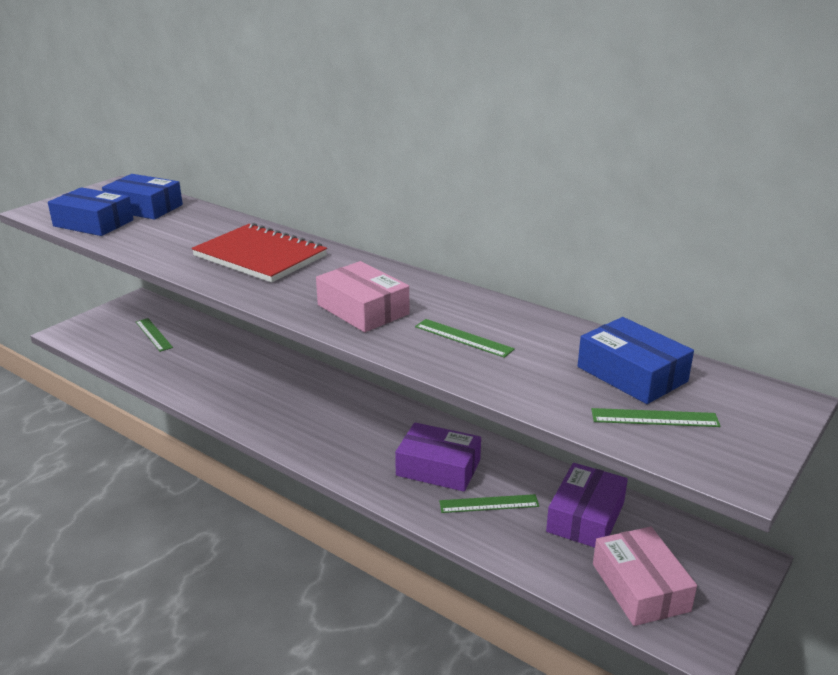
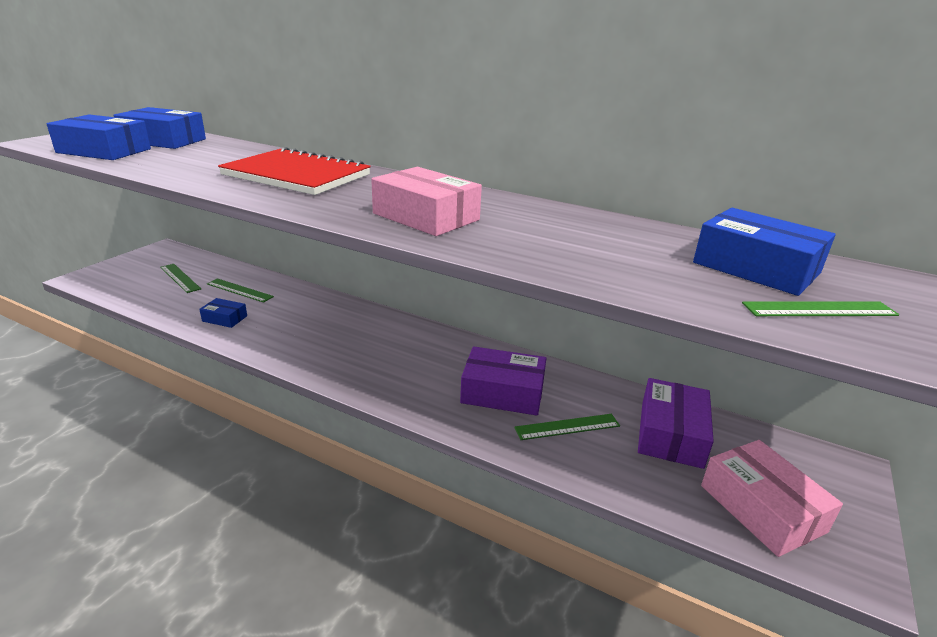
camera: 10 degrees left, 0 degrees up
green ruler [415,319,515,358] -> green ruler moved to [207,279,274,303]
none -> blue box [199,298,247,328]

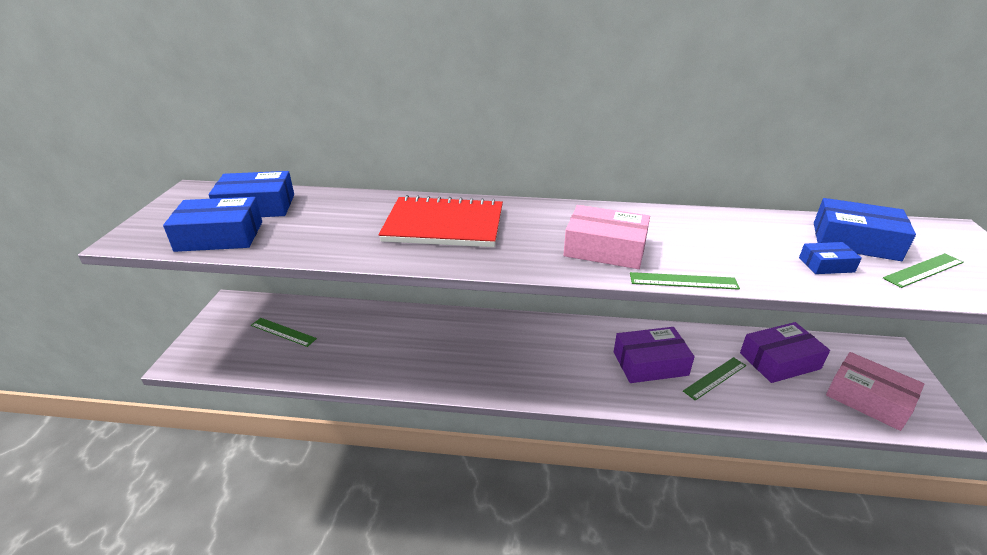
camera: 20 degrees left, 5 degrees up
blue box [199,298,247,328] -> blue box moved to [799,242,862,274]
green ruler [207,279,274,303] -> green ruler moved to [630,272,740,290]
purple box [638,378,714,469] -> purple box turned 75 degrees clockwise [740,322,830,383]

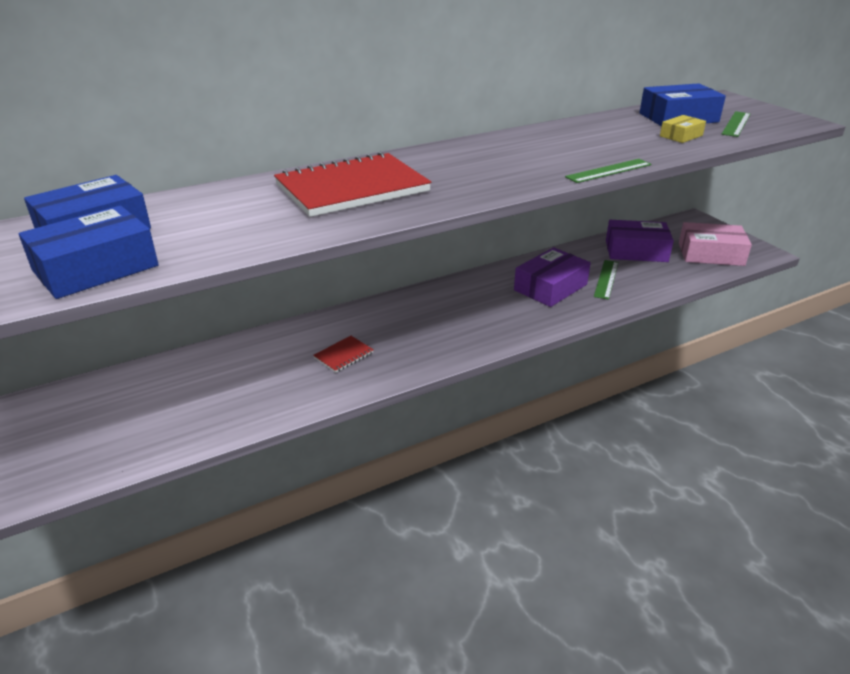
camera: 35 degrees left, 0 degrees up
green ruler [251,318,317,347] -> none
pink box [563,205,650,269] -> none
purple box [740,322,830,383] -> purple box turned 60 degrees clockwise [606,220,674,262]
blue box [799,242,862,274] -> yellow box [660,115,706,143]
none -> red notebook [313,336,374,373]

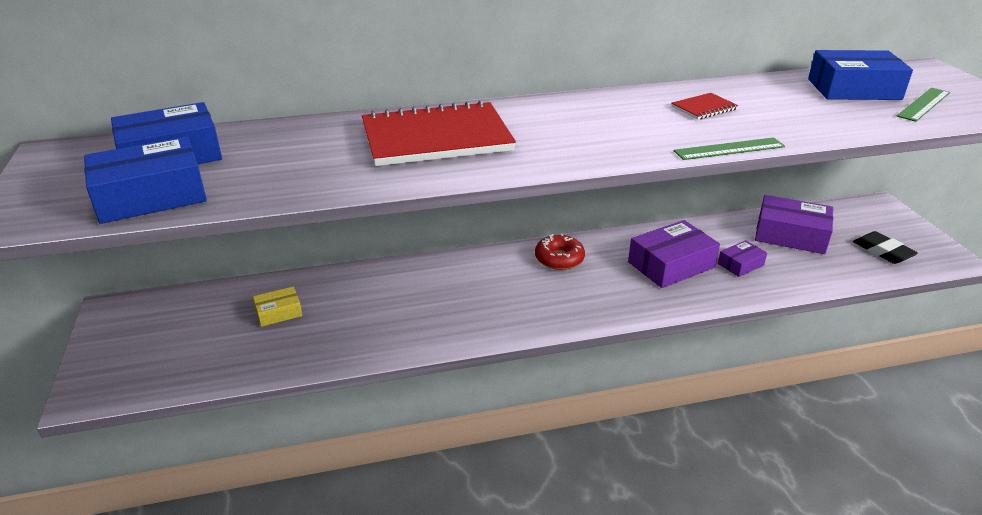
camera: 15 degrees right, 0 degrees up
red notebook [313,336,374,373] -> red notebook moved to [672,93,738,120]
green ruler [594,260,618,300] -> purple box [718,240,767,277]
yellow box [660,115,706,143] -> yellow box moved to [253,287,302,327]
pink box [679,222,752,266] -> black eraser [853,231,918,264]
none -> red donut [535,234,585,270]

